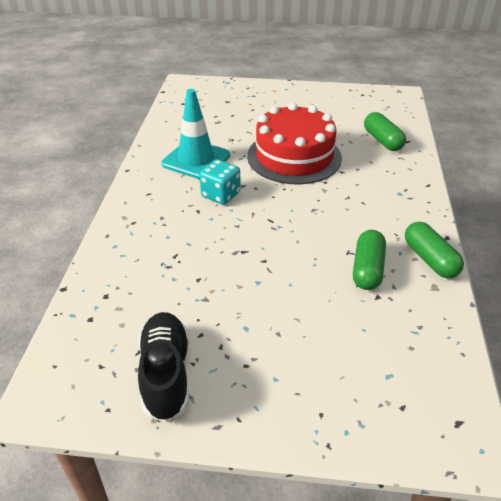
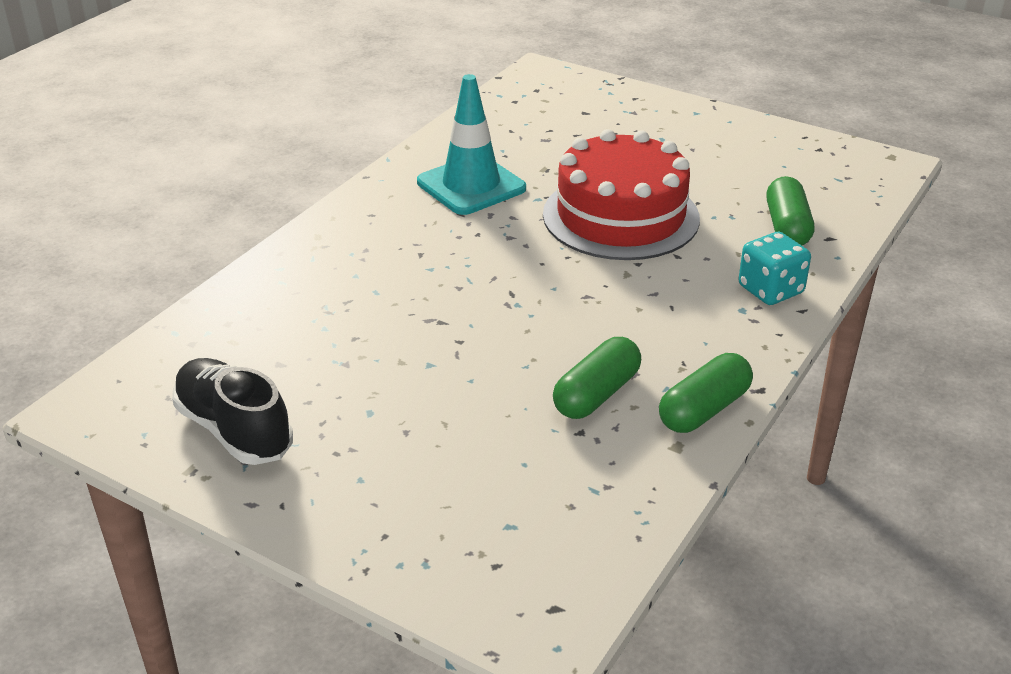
camera: 25 degrees right, 5 degrees down
black shoe [138,312,189,422] -> black shoe turned 60 degrees counterclockwise [172,358,293,465]
turquoise dice [199,159,241,205] -> turquoise dice moved to [738,232,811,305]
green capsule [405,222,464,278] -> green capsule turned 45 degrees clockwise [659,353,753,433]

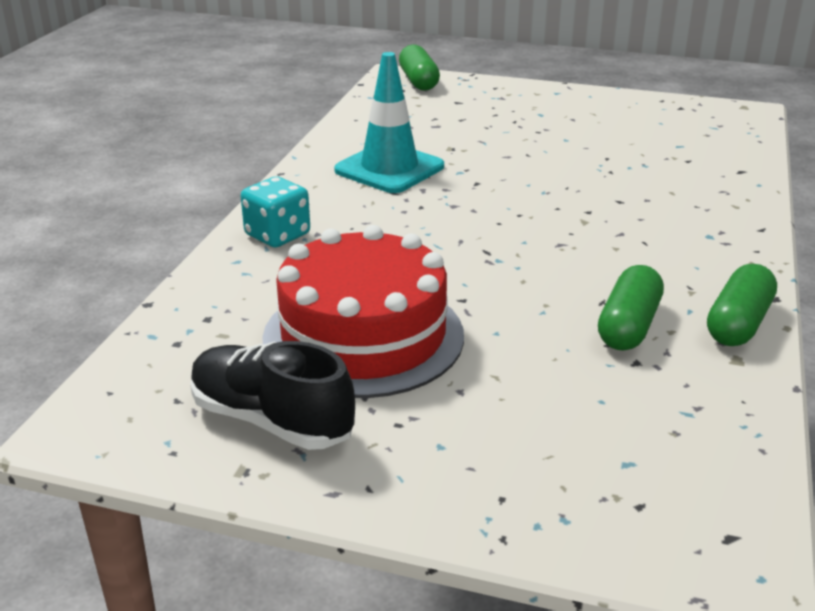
camera: 15 degrees left, 5 degrees down
red cake [543,129,700,260] -> red cake moved to [262,225,464,398]
turquoise dice [738,232,811,305] -> turquoise dice moved to [241,176,310,247]
green capsule [767,176,814,245] -> green capsule moved to [399,44,440,91]

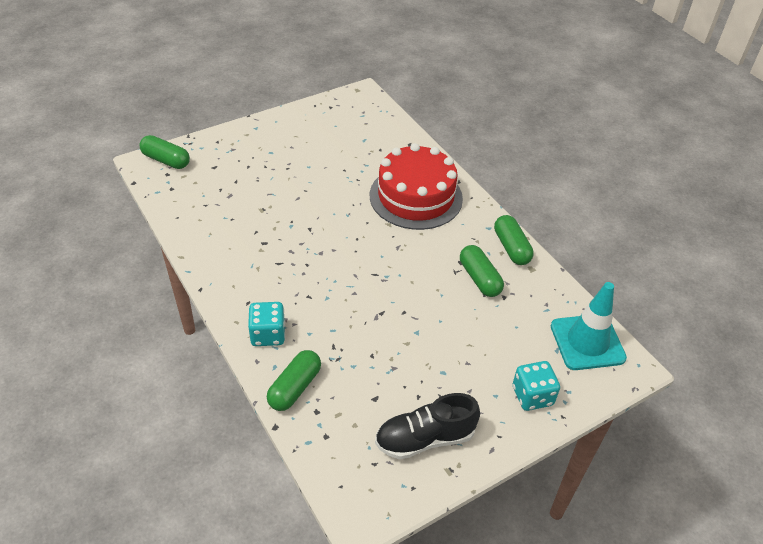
camera: 50 degrees left, 15 degrees up
red cake [262,225,464,398] -> red cake moved to [370,143,463,230]
turquoise traffic cone [334,52,444,193] -> turquoise traffic cone moved to [551,282,627,370]
none -> green capsule [267,350,321,411]
none -> turquoise dice [513,361,560,411]

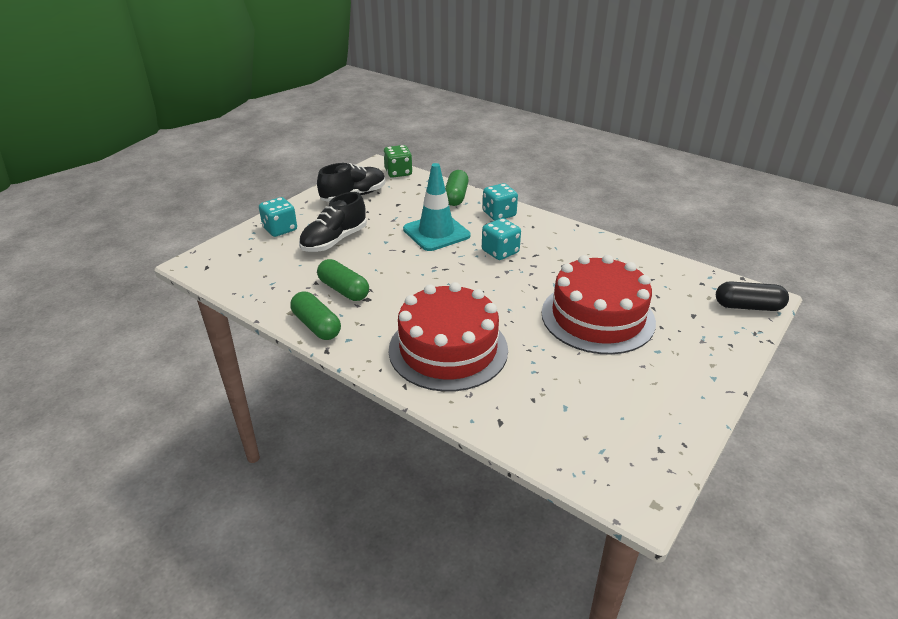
camera: 160 degrees right, 10 degrees down
green capsule [139,135,190,169] -> black capsule [716,281,789,311]
turquoise traffic cone [551,282,627,370] -> turquoise traffic cone moved to [403,163,470,251]
none -> black shoe [299,192,367,252]
none -> green dice [383,145,412,178]
none -> turquoise dice [482,218,521,260]
none -> red cake [542,255,656,355]

